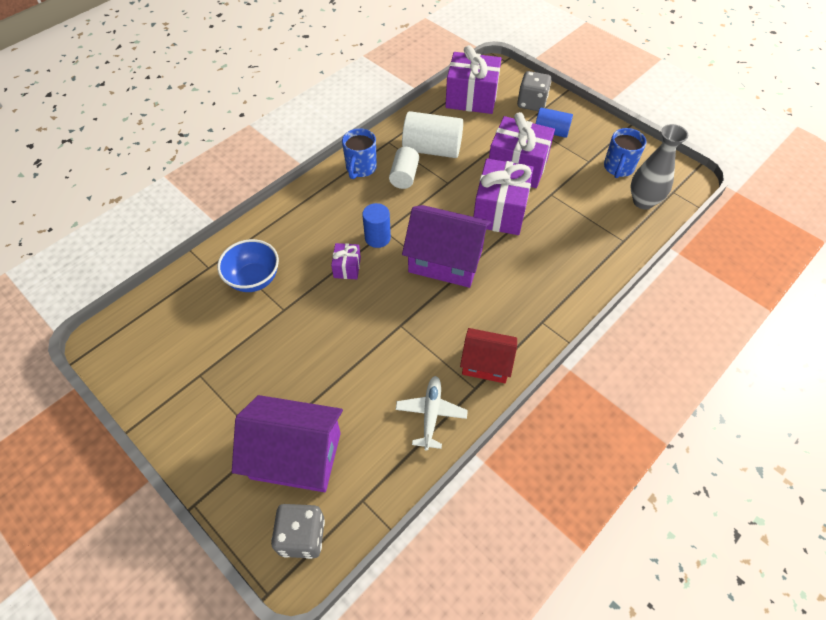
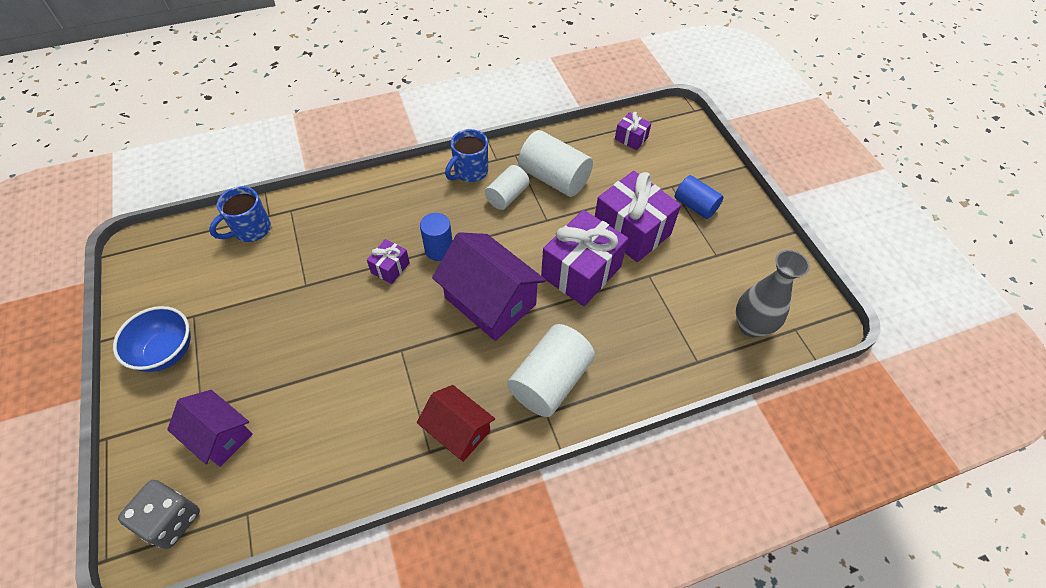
camera: 25 degrees right, 0 degrees up
blue bowl [217,239,279,292] -> blue bowl moved to [113,306,191,372]
purple house [232,395,343,492] -> purple house [167,390,253,467], size x0.62
white plane [395,376,468,450] -> none
purple gift [445,45,502,114] -> purple gift [615,112,651,150], size x0.48
grey dice [517,71,551,111] -> none
blue mug [604,128,647,178] -> blue mug moved to [209,186,271,242]
none -> white cylinder [507,324,595,417]

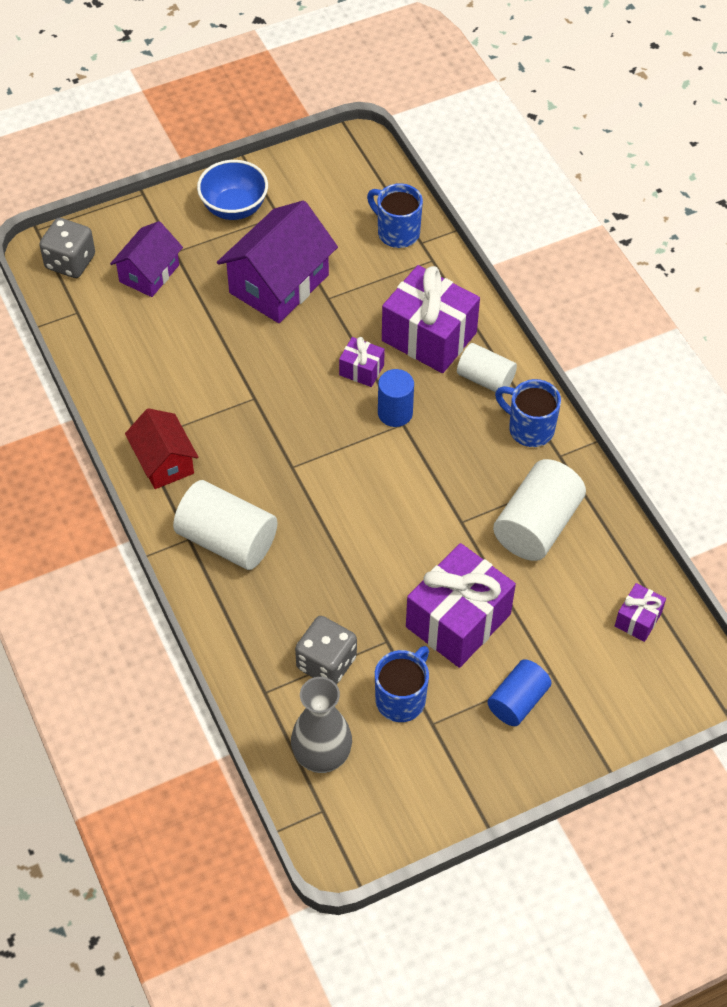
camera: 85 degrees right, 0 degrees up
red house [417,385,495,462] -> red house turned 60 degrees counterclockwise [125,408,198,489]
purple house [432,232,546,341] -> purple house moved to [217,201,338,323]
white cylinder [485,165,529,210] -> white cylinder moved to [457,343,517,394]
purple gift [541,210,628,306] -> purple gift moved to [382,265,480,373]
none -> grey dice [295,616,357,684]
none -> blue mug [375,646,429,722]

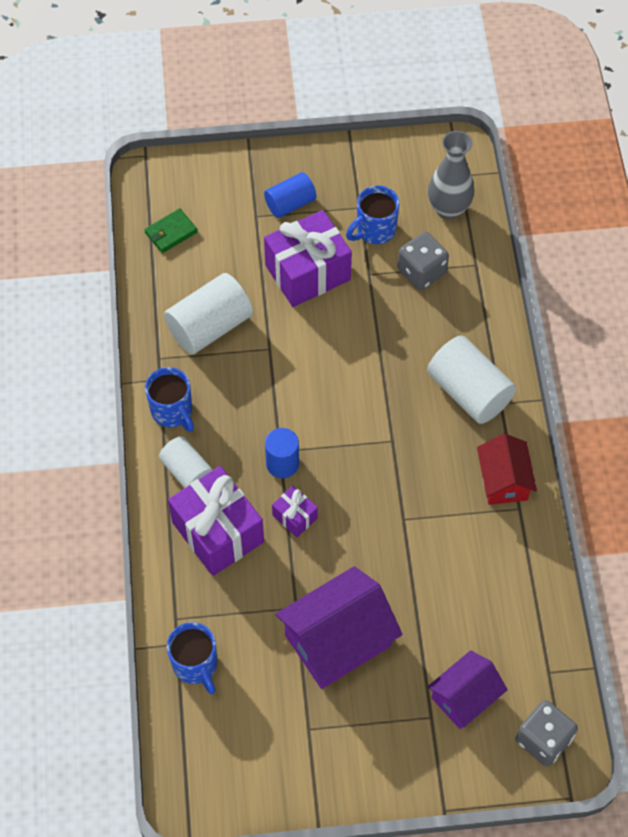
camera: 160 degrees left, 5 degrees up
blue bowl [197,160,268,220] -> none
purple gift [615,583,666,642] -> green wallet [144,208,198,253]

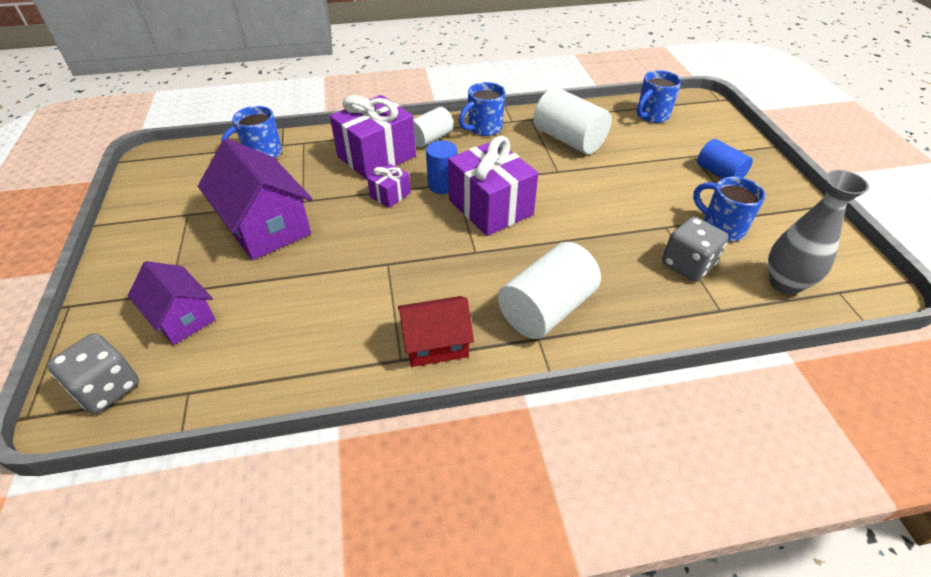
camera: 85 degrees right, 15 degrees down
green wallet [144,208,198,253] -> blue mug [637,70,682,123]
purple gift [264,210,352,307] -> purple gift moved to [448,136,538,236]

